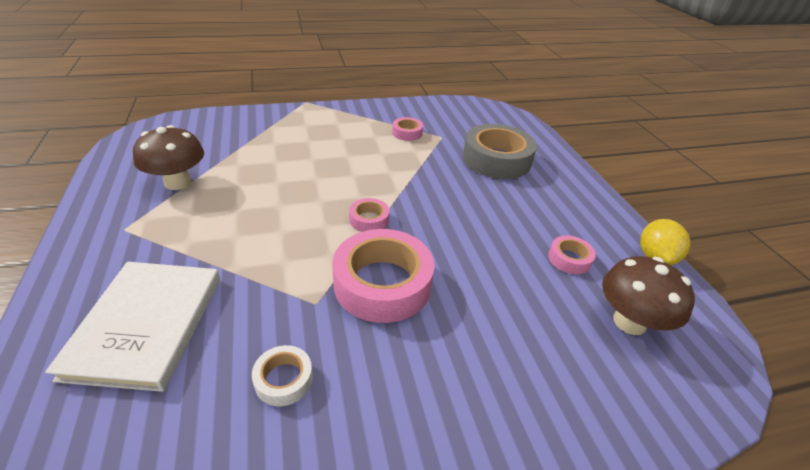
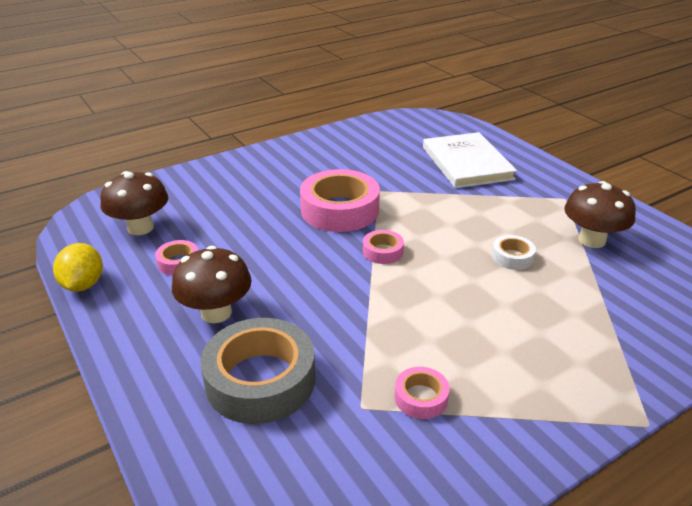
camera: 165 degrees right, 5 degrees down
white tape [252,345,313,406] -> white tape moved to [492,235,536,270]
none -> brown mushroom [172,246,252,323]

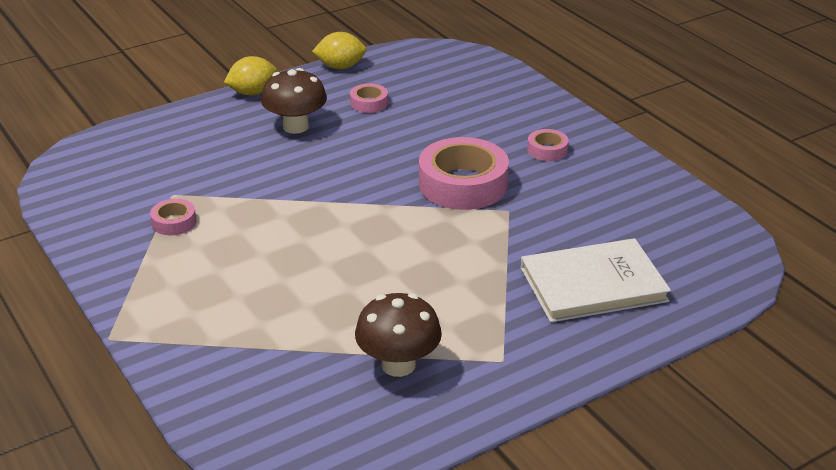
camera: 90 degrees right, 0 degrees up
brown mushroom [101,171,168,235] -> none
grey tape [201,318,315,424] -> none
pink tape [363,230,404,264] -> pink tape moved to [527,129,569,161]
white tape [492,235,536,270] -> none
none -> yellow lemon [224,56,277,95]

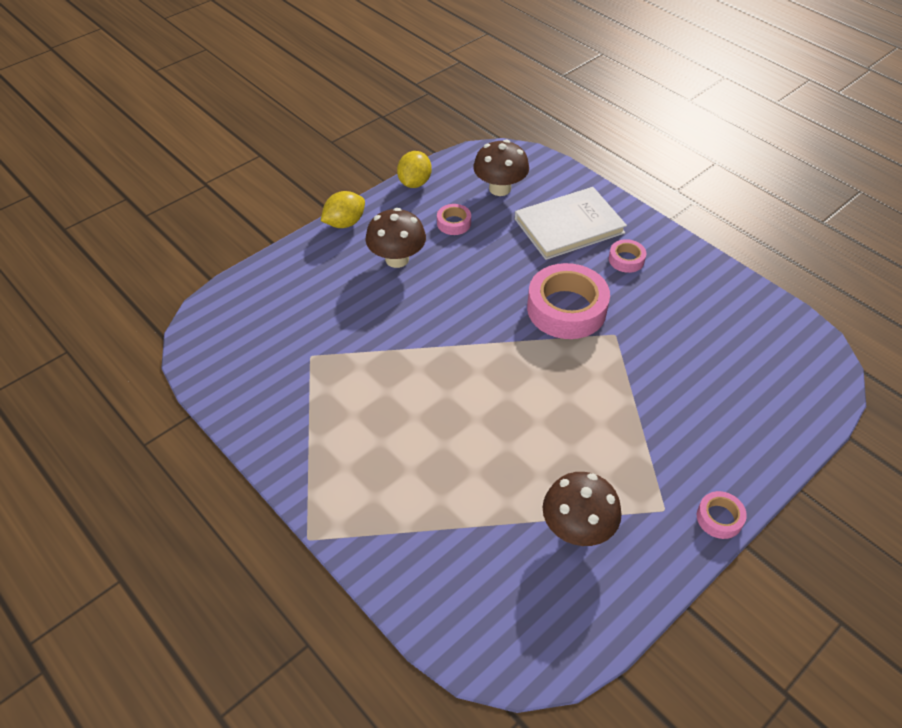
camera: 10 degrees left, 15 degrees up
pink tape [150,199,196,235] -> pink tape moved to [697,491,747,539]
yellow lemon [312,32,366,69] -> yellow lemon turned 60 degrees counterclockwise [397,151,432,188]
white book [521,238,671,322] -> white book moved to [515,187,627,260]
none -> brown mushroom [473,140,529,196]

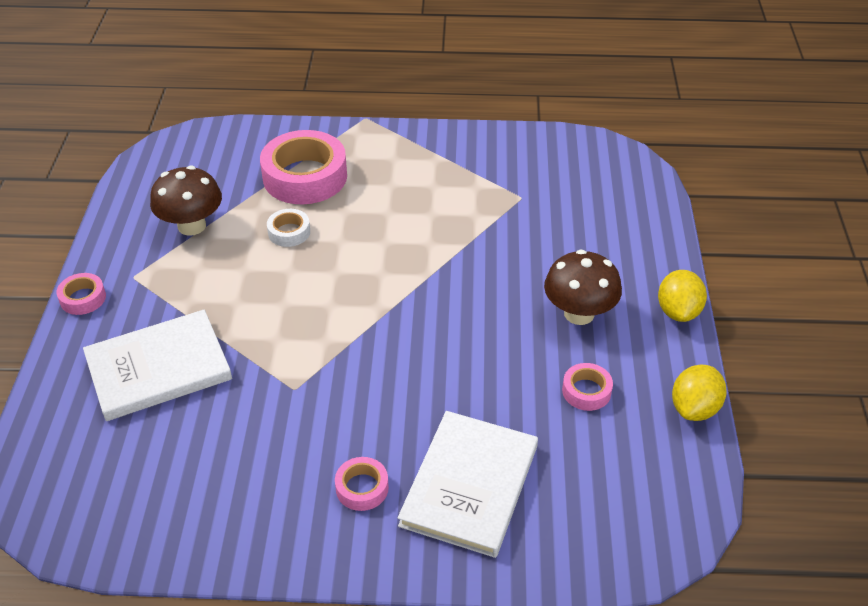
camera: 135 degrees right, 5 degrees down
yellow lemon [397,151,432,188] -> yellow lemon turned 60 degrees clockwise [672,364,726,421]
brown mushroom [473,140,529,196] -> none
pink tape [527,263,610,339] -> pink tape moved to [260,130,347,204]
none -> white book [83,310,232,421]
none -> white tape [267,209,310,247]

